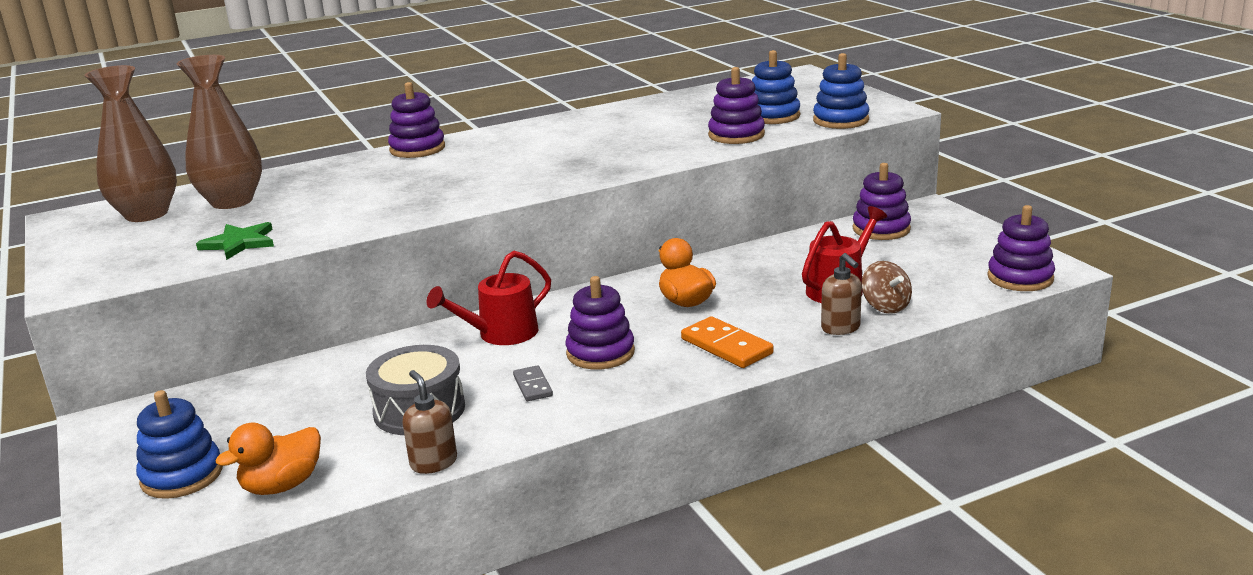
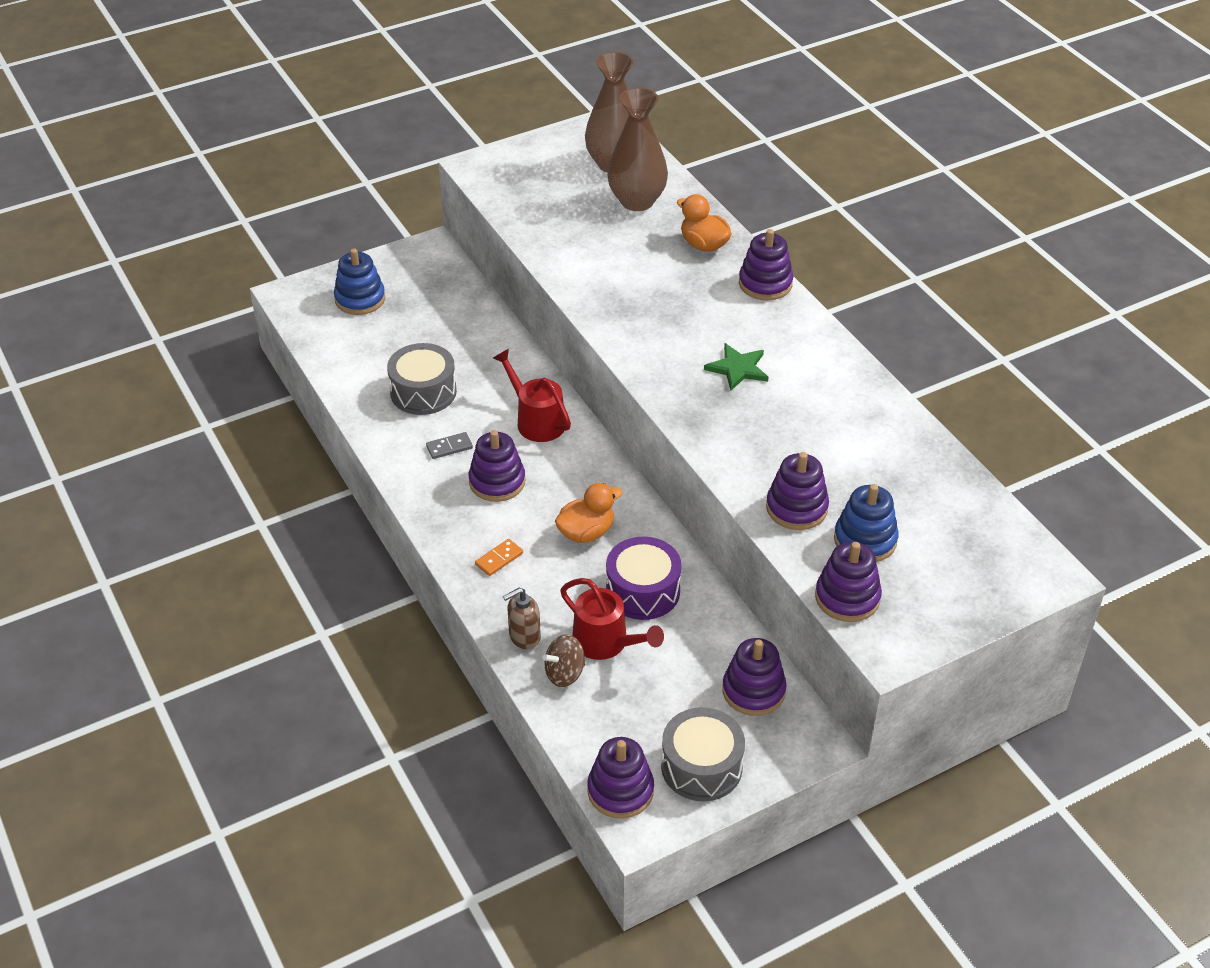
camera: 85 degrees right, 20 degrees up
green star [196,222,274,260] -> green star moved to [704,343,768,391]
orange duck [215,423,321,495] -> orange duck moved to [677,194,731,252]
brown soap dispenser [403,370,457,474] -> none
orange domino [681,316,774,368] -> orange domino [475,539,523,576], size x0.60
blue stacking toy [813,53,869,129] -> purple stacking toy [815,542,882,622]
none -> purple drum [606,537,681,620]
none -> grey drum [661,707,745,801]

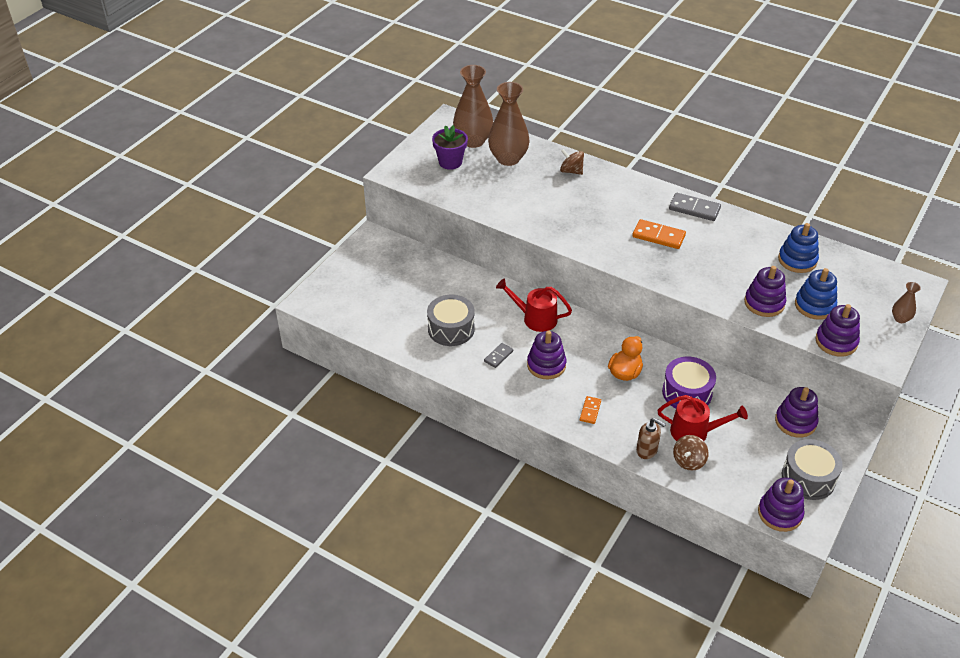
camera: 30 degrees left, 0 degrees up
blue stacking toy [334,248,385,315] -> blue stacking toy moved to [778,223,819,273]
brown soap dispenser [503,588,541,649] -> brown soap dispenser turned 90 degrees counterclockwise [636,418,666,459]
orange duck [677,194,731,252] -> brown spinning top [560,149,584,175]
green star [704,343,768,391] -> orange domino [632,219,686,249]
purple stacking toy [739,229,793,300] -> none
none -> purple flower pot [432,125,468,170]
none -> grey domino [669,193,721,221]
none -> brown vase [892,282,921,323]

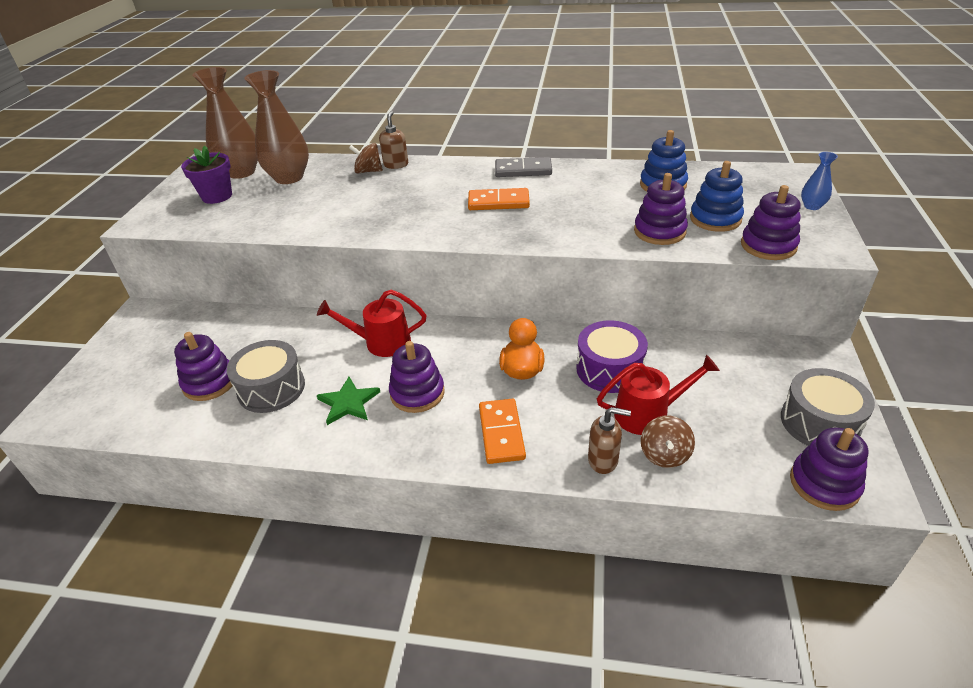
camera: 20 degrees left, 5 degrees down
grey domino [484,343,513,368] -> green star [317,377,380,425]
orange domino [580,396,601,424] -> orange domino [479,399,526,464], size x1.68
purple stacking toy [775,387,819,438] -> purple stacking toy moved to [174,332,232,401]
brown vase [892,282,921,323] -> blue vase [801,152,838,210]
none -> brown soap dispenser [379,111,408,169]

